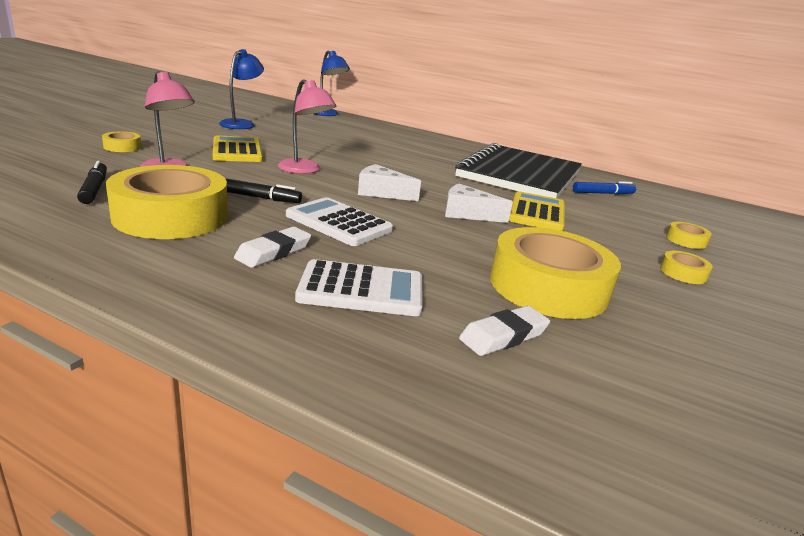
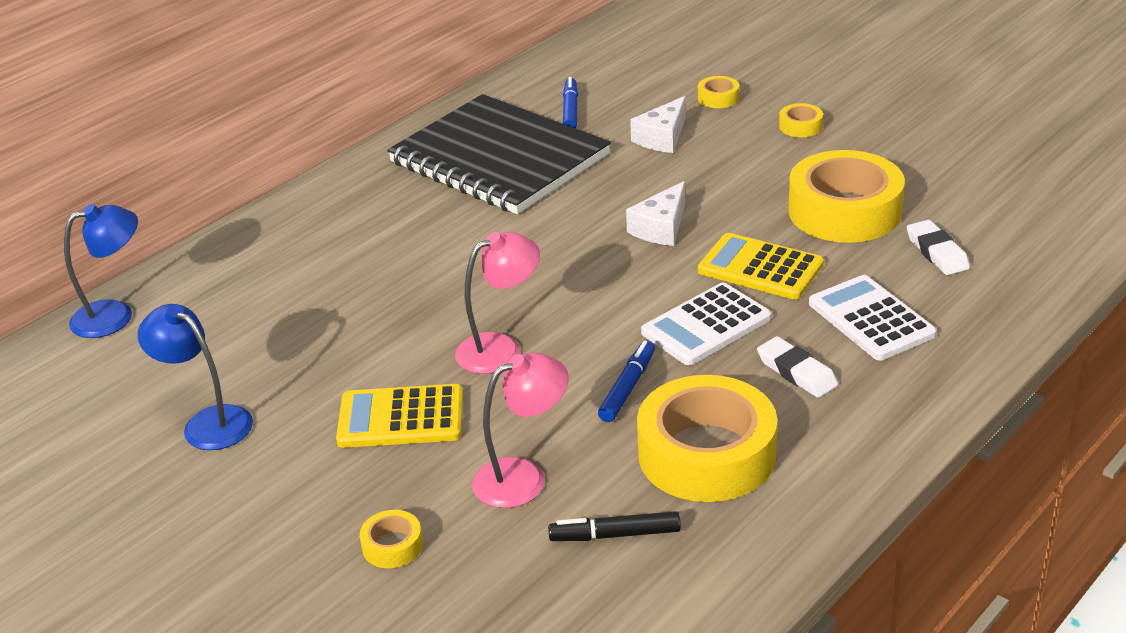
camera: 70 degrees left, 10 degrees up
black marker [225,178,302,203] -> blue marker [598,341,655,422]
white calculator [295,259,422,316] -> white calculator turned 45 degrees counterclockwise [809,275,937,361]
white cheese [358,164,421,201] -> white cheese moved to [630,96,686,153]
yellow calculator [509,191,565,231] -> yellow calculator moved to [698,233,824,300]

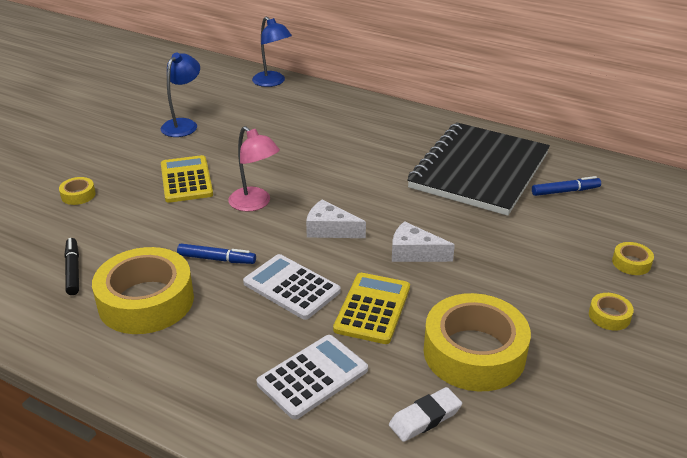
camera: 75 degrees right, 0 degrees up
pink lamp [472,352,569,508] -> none
white cheese [630,96,686,153] -> white cheese moved to [306,199,366,238]
white eraser [757,336,838,398] -> none

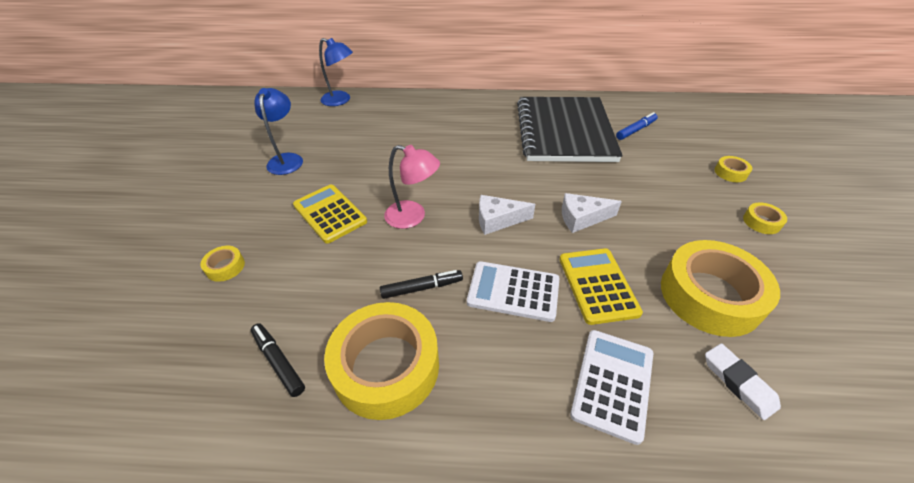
camera: 25 degrees left, 10 degrees up
blue marker [177,244,256,264] -> black marker [380,270,463,299]
white eraser [389,387,462,442] -> white eraser turned 60 degrees counterclockwise [705,343,781,420]

